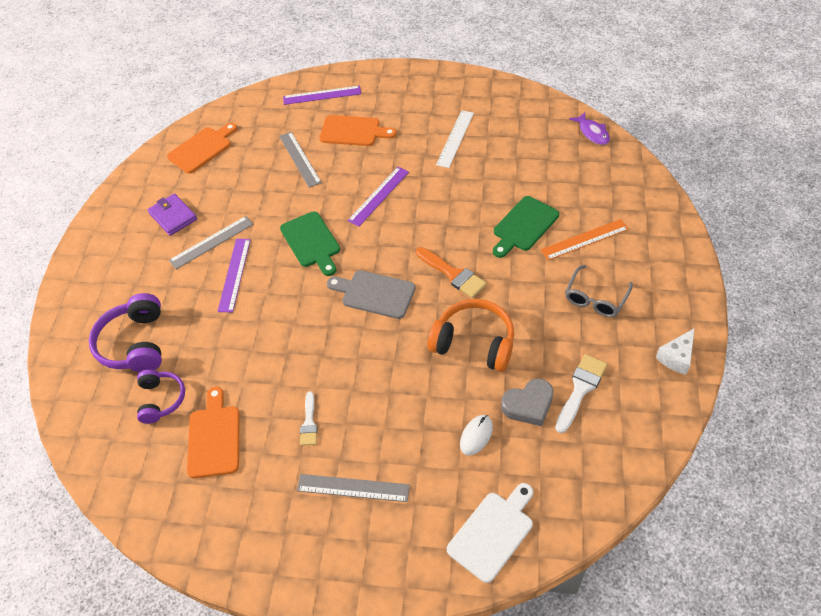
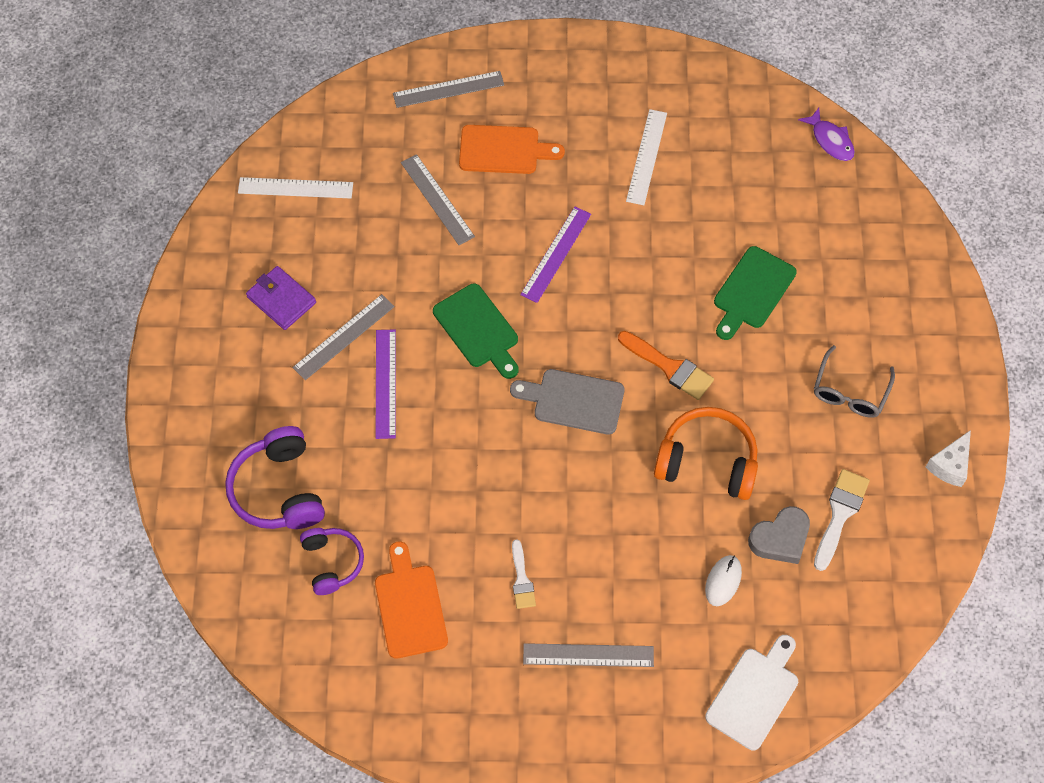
camera: 10 degrees left, 10 degrees up
orange cutting board [167,123,237,174] -> white ruler [238,177,353,199]
purple ruler [283,86,361,105] -> grey ruler [393,71,504,108]
orange ruler [541,219,629,260] -> none

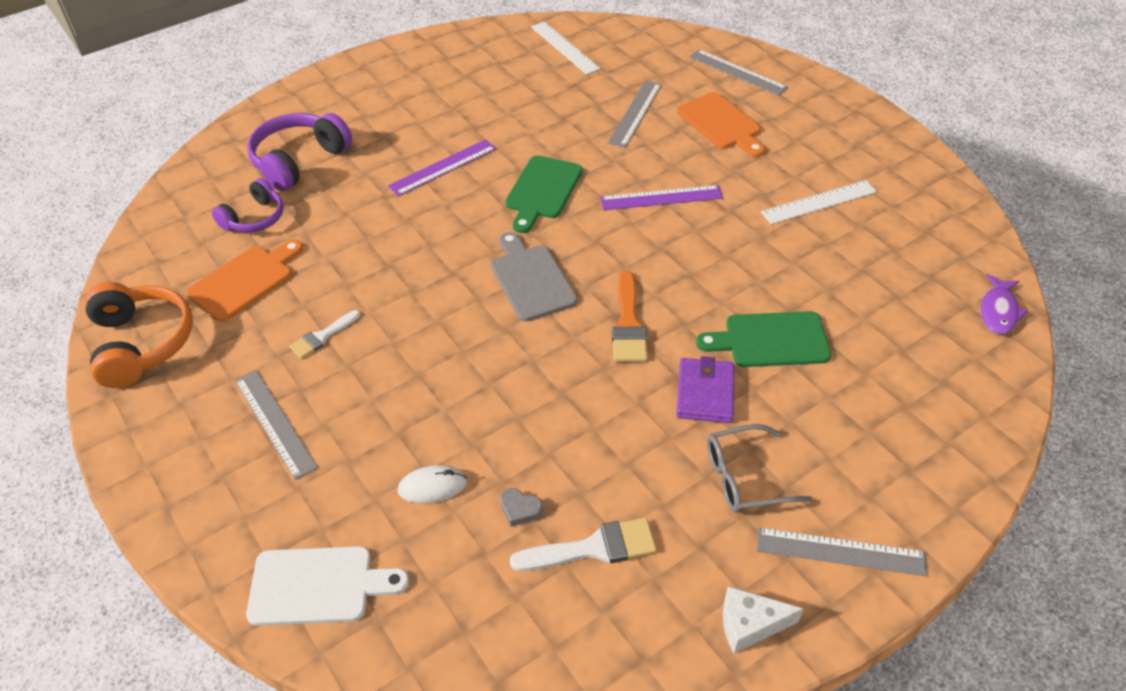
camera: 55 degrees right, 15 degrees down
purple wallet [246,266,316,330] -> purple wallet moved to [676,356,735,423]
grey ruler [292,294,395,380] -> grey ruler moved to [757,527,927,576]
orange headphones [654,407,758,500] -> orange headphones moved to [85,282,193,388]
grey heart [748,506,810,564] -> grey heart [500,488,543,527], size x0.54

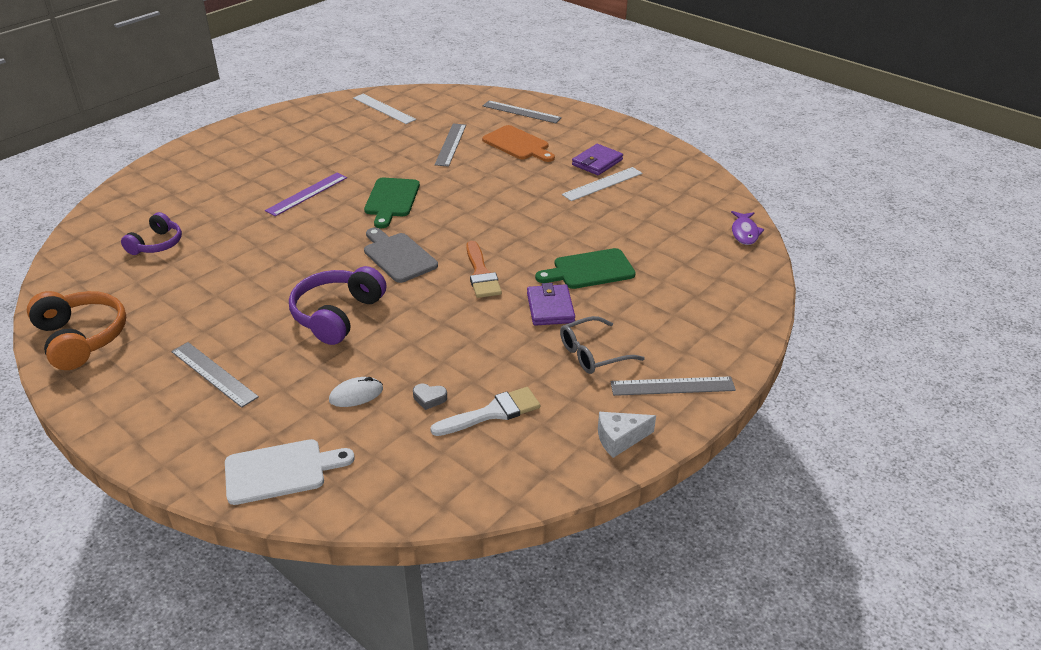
camera: 15 degrees left, 10 degrees down
orange cutting board [187,240,303,322] -> none
purple headphones [247,113,352,191] -> purple headphones moved to [289,266,386,345]
white brush [289,310,360,359] -> none
purple ruler [600,185,723,210] -> none
none -> purple wallet [572,144,623,175]

